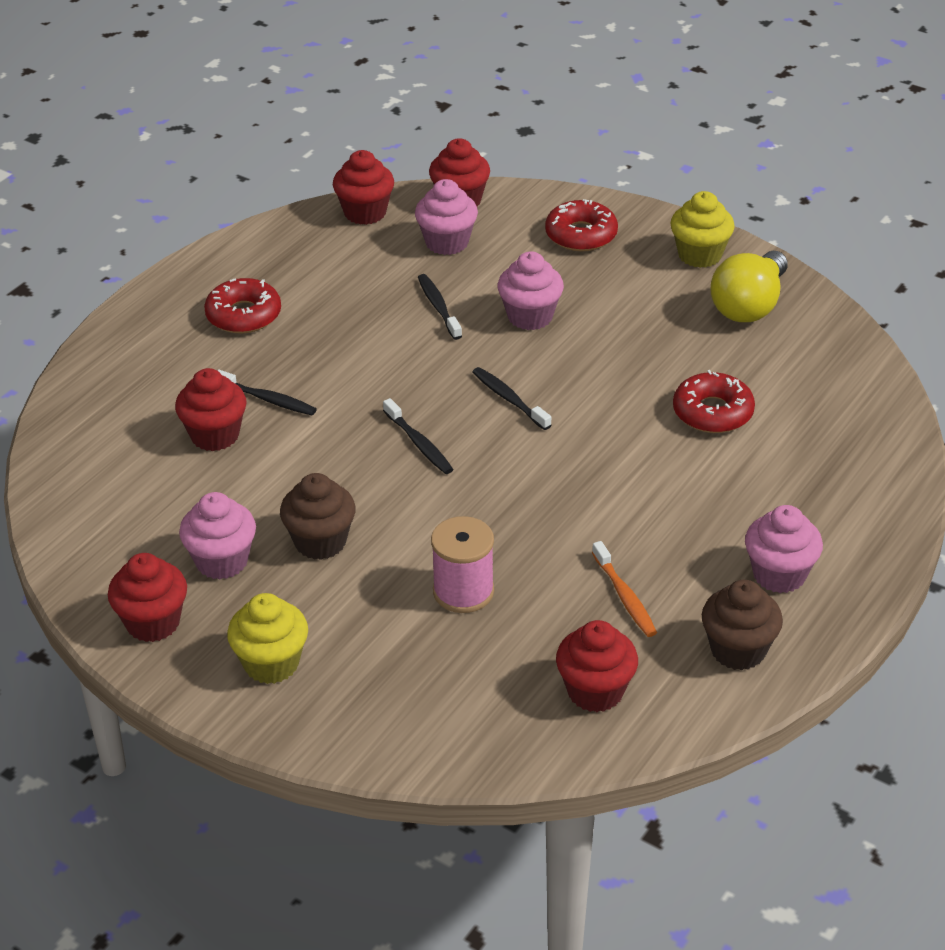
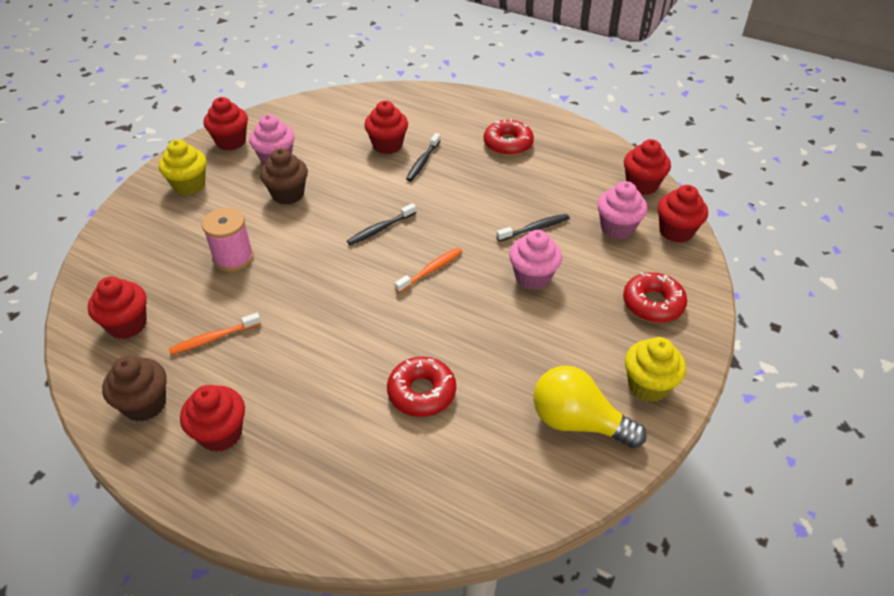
camera: 85 degrees right, 5 degrees up
black toothbrush [472,367,551,430] -> orange toothbrush [395,248,462,293]
pink cupcake [745,505,823,593] -> red cupcake [180,385,245,452]

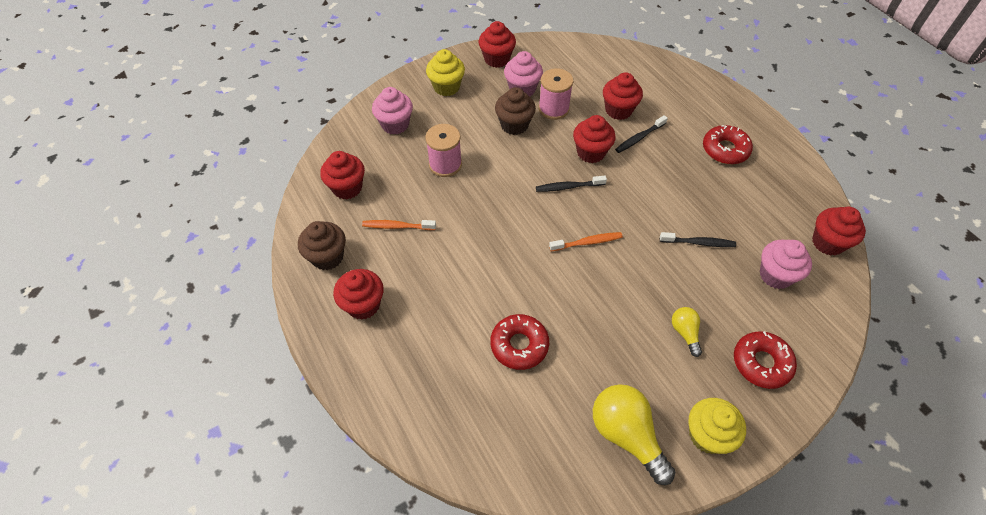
camera: 30 degrees right, 10 degrees up
pink cupcake [509,230,562,290] -> pink cupcake moved to [372,87,413,135]
red cupcake [657,185,708,243] -> red cupcake moved to [573,115,616,163]
none -> pink spool [539,68,573,120]
none -> yellow light bulb [672,307,702,357]

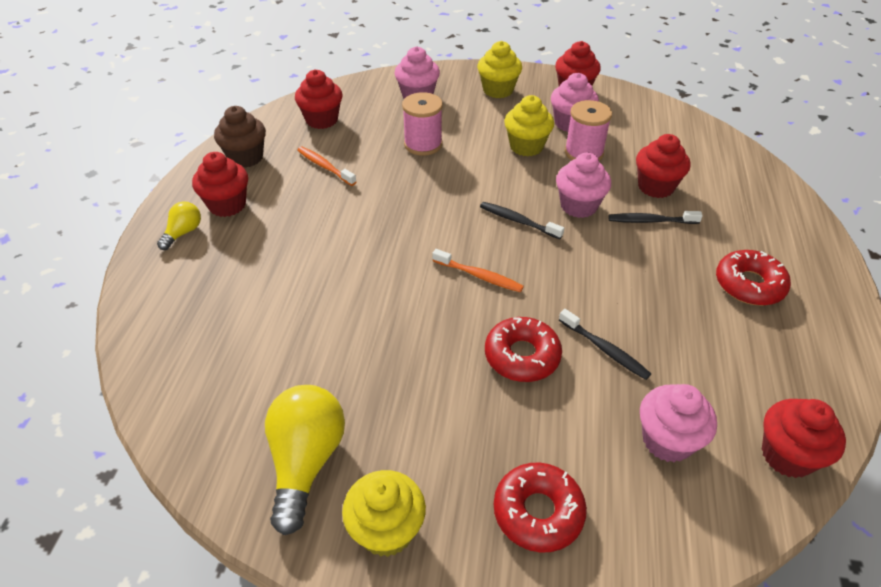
camera: 40 degrees right, 10 degrees down
red donut [490,314,549,370] -> red donut moved to [485,317,562,382]
brown cupcake [495,87,536,135] -> yellow cupcake [504,95,554,157]
red cupcake [573,115,616,163] -> pink cupcake [556,153,611,218]
yellow light bulb [672,307,702,357] -> yellow light bulb moved to [157,201,201,250]

